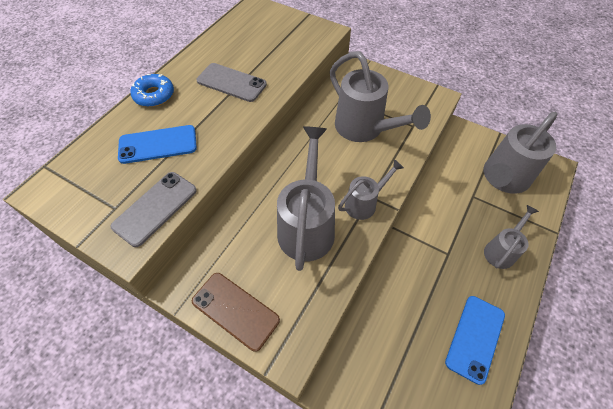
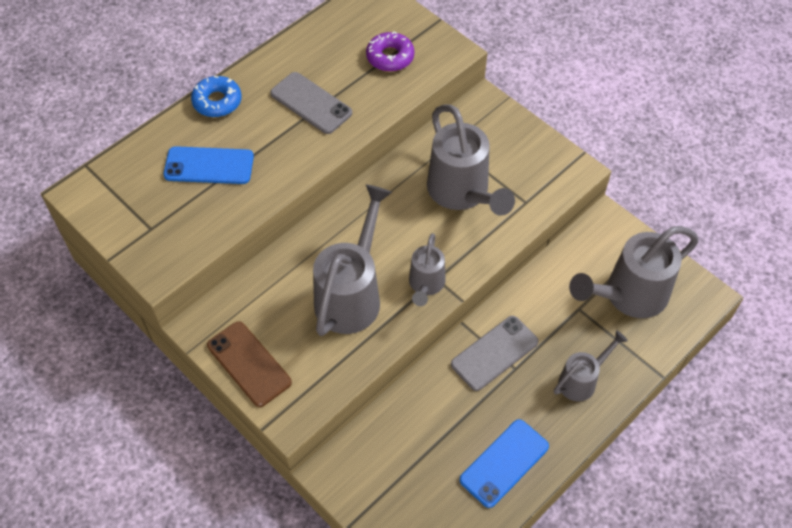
camera: 15 degrees right, 0 degrees up
grey phone [111,172,197,247] -> grey phone moved to [451,316,539,391]
grey watering can [338,159,404,220] -> grey watering can turned 120 degrees clockwise [409,233,445,306]
none -> purple donut [366,31,415,72]

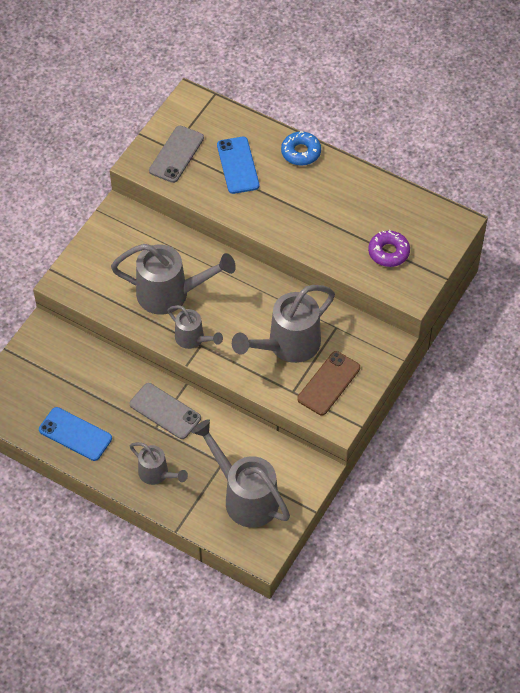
camera: 75 degrees right, 0 degrees up
brown phone [207,321,292,407] -> brown phone moved to [297,351,360,415]
grey phone [270,72,352,134] -> grey phone moved to [149,126,204,183]
grey watering can [409,233,445,306] -> grey watering can turned 135 degrees counterclockwise [167,305,223,349]

